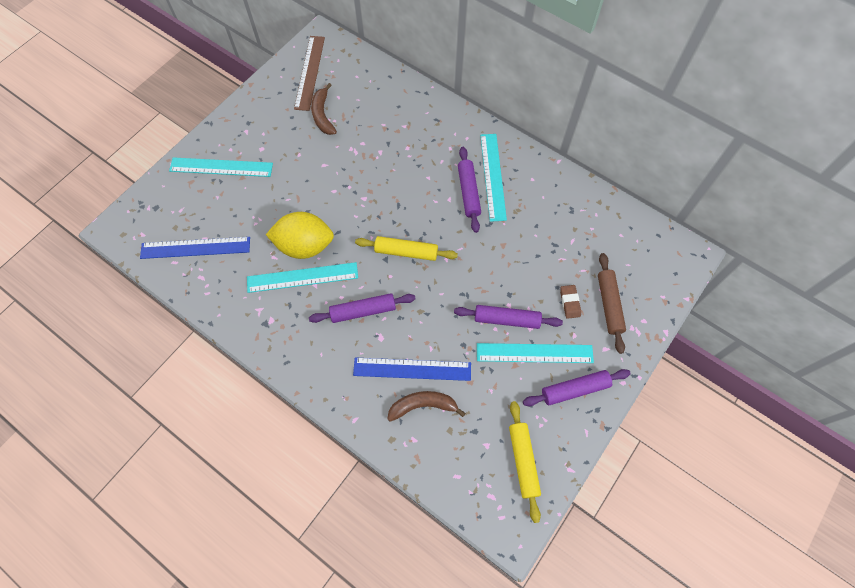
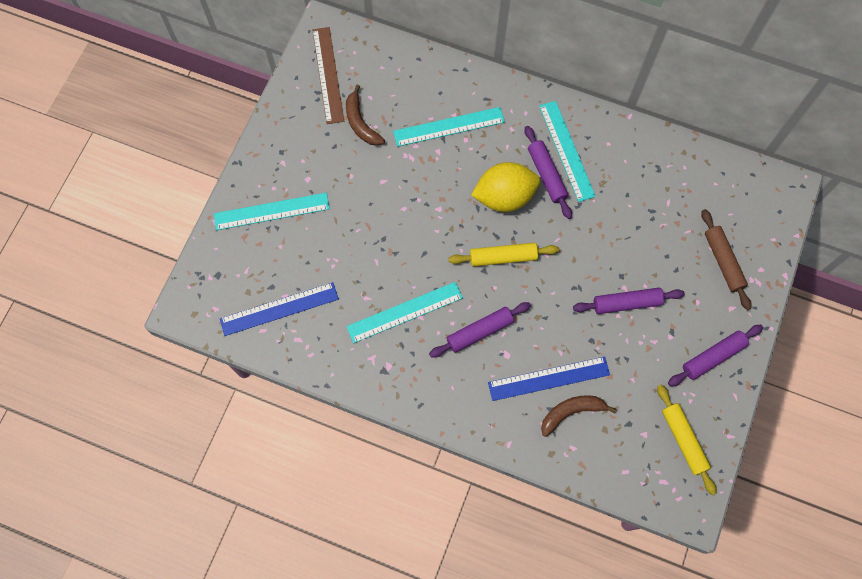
camera: 15 degrees left, 5 degrees up
yellow lemon [266,212,334,259] -> yellow lemon moved to [471,162,540,212]
turquoise ruler [477,343,594,363] -> turquoise ruler moved to [393,107,505,147]
brown eraser [560,285,581,319] -> none

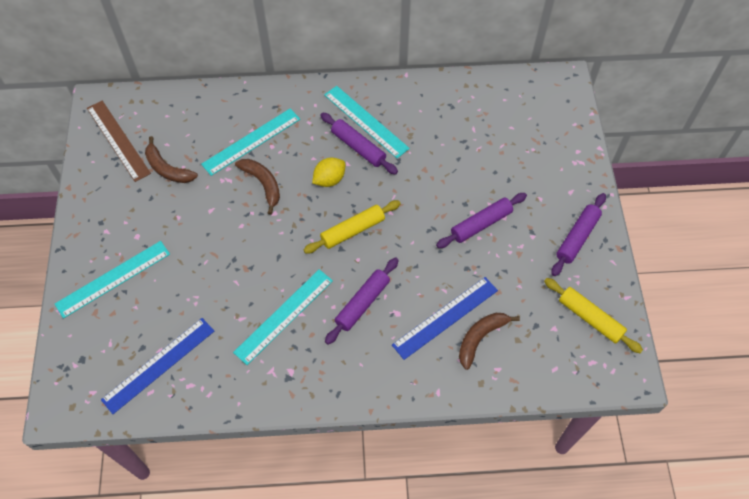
camera: 25 degrees left, 10 degrees down
yellow lemon [471,162,540,212] -> yellow lemon [312,157,345,187], size x0.58
brown rolling pin [701,209,752,310] -> none
none -> brown banana [235,159,280,215]

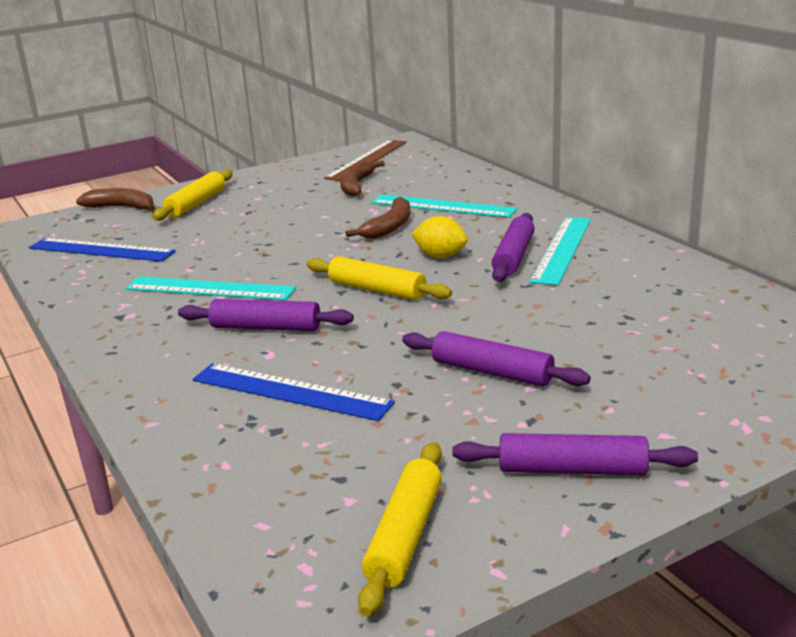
camera: 65 degrees right, 35 degrees down
turquoise ruler [55,241,170,318] -> yellow rolling pin [153,169,233,221]
brown banana [459,313,520,370] -> brown banana moved to [76,188,155,211]

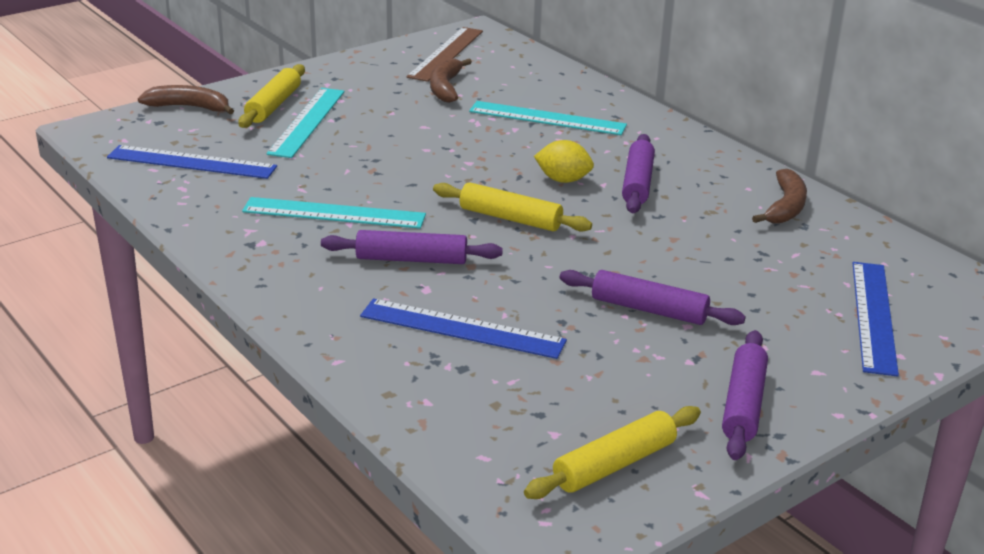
camera: 10 degrees left, 5 degrees up
brown banana [346,197,410,239] -> brown banana moved to [752,169,807,224]
yellow rolling pin [358,442,442,616] -> yellow rolling pin turned 45 degrees clockwise [524,406,701,499]
purple rolling pin [452,433,698,475] -> purple rolling pin turned 75 degrees counterclockwise [722,330,768,460]
turquoise ruler [530,217,591,286] -> turquoise ruler moved to [266,88,345,158]
none -> blue ruler [853,262,899,377]

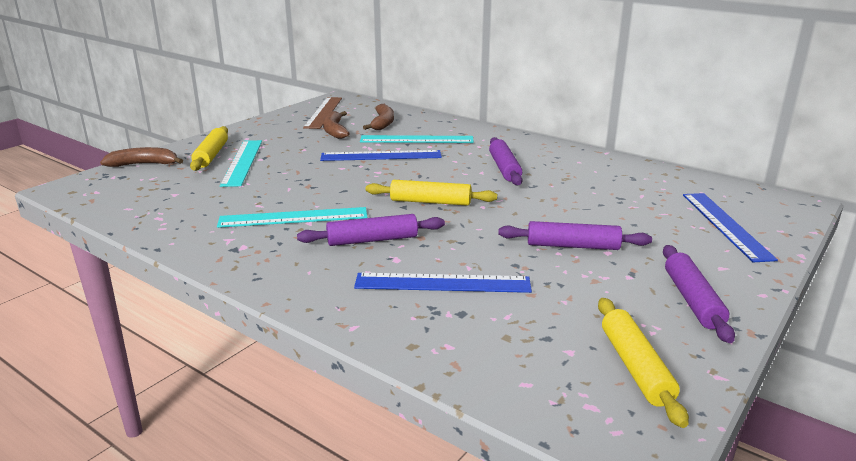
camera: 15 degrees left, 5 degrees down
blue ruler [107,145,277,179] -> blue ruler moved to [320,150,442,161]
yellow rolling pin [524,406,701,499] -> yellow rolling pin turned 45 degrees counterclockwise [598,298,689,428]
yellow lemon [534,140,594,183] -> none
brown banana [752,169,807,224] -> brown banana moved to [363,104,394,130]

